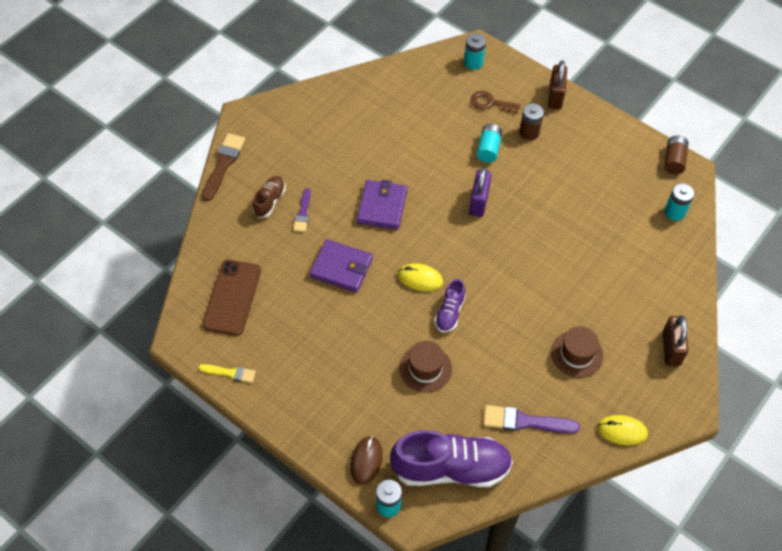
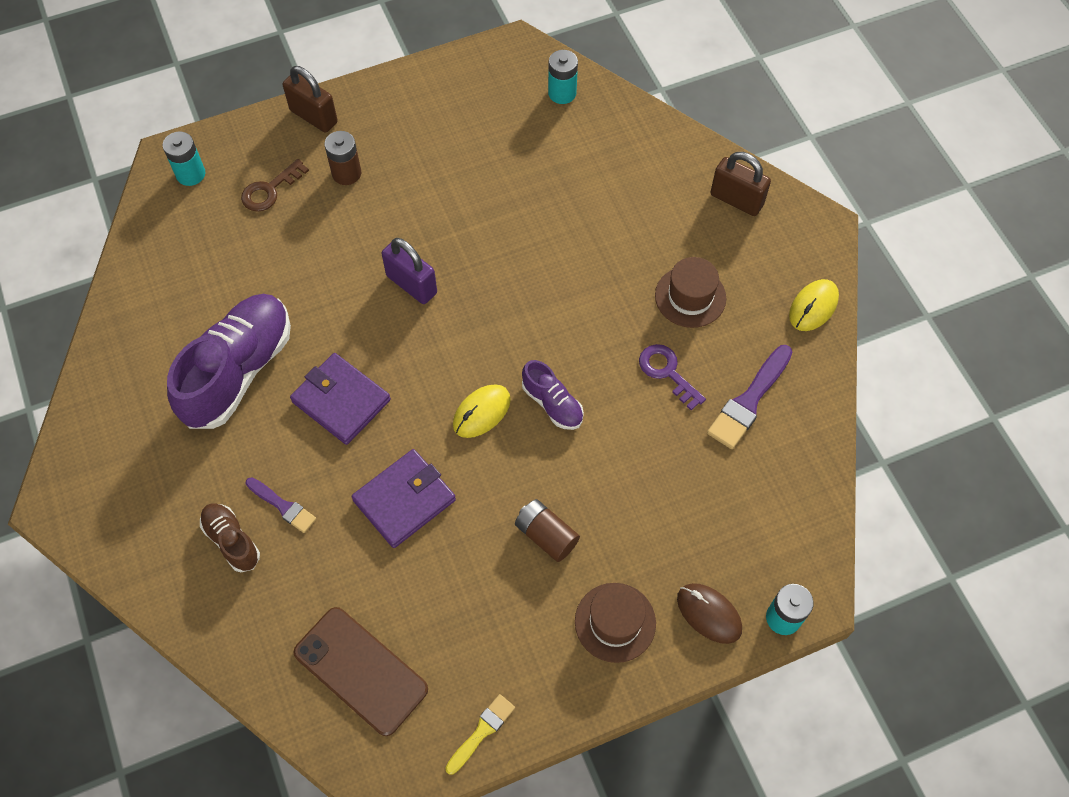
camera: 60 degrees left, 5 degrees up
brown brush [202,133,245,201] -> none
purple shoe [390,430,513,487] -> purple shoe moved to [167,294,291,429]
brown hat [399,341,452,393] -> brown hat moved to [575,583,656,663]
turquoise battery [477,124,502,163] -> none
brown battery [664,135,688,175] -> brown battery moved to [515,499,580,562]
none -> purple key [639,344,706,410]

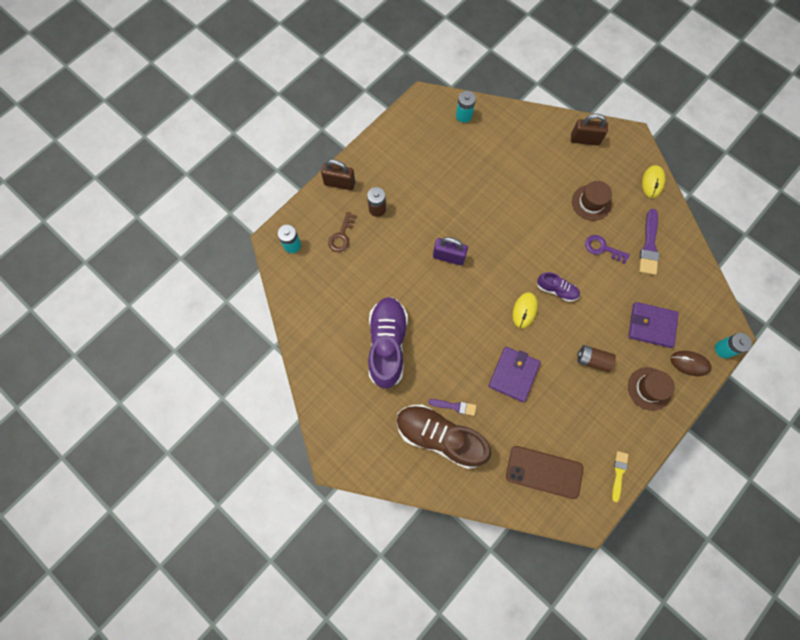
camera: 25 degrees left, 10 degrees up
brown shoe [200,503,260,572] -> brown shoe [396,405,491,469], size x2.03
purple wallet [290,353,391,445] -> purple wallet moved to [628,302,679,348]

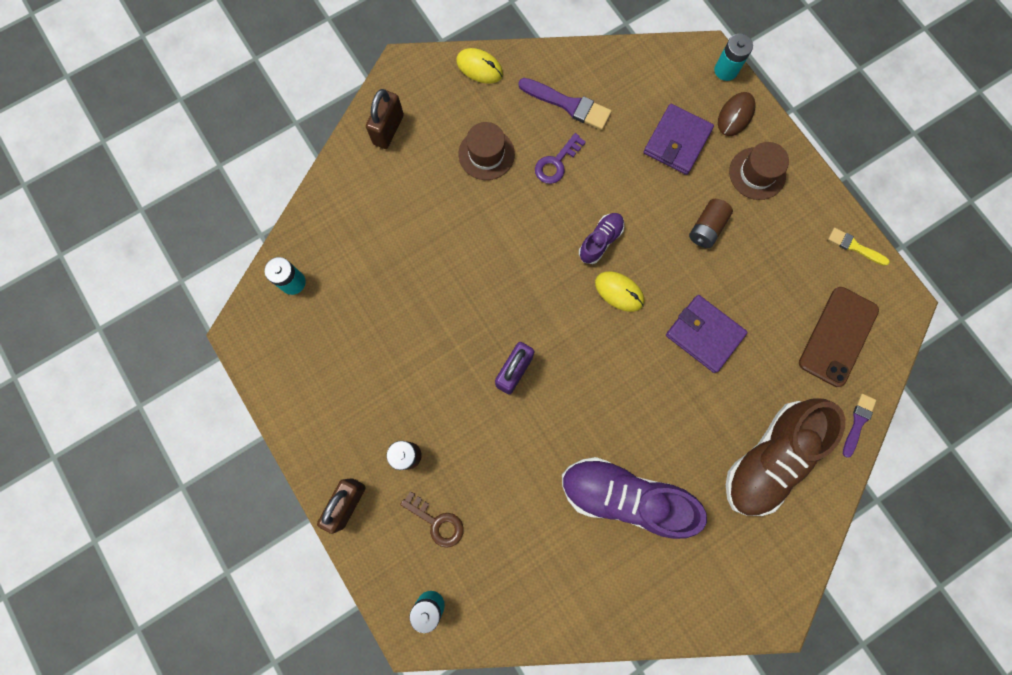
camera: 75 degrees left, 5 degrees up
purple brush [428,399,476,416] -> purple brush moved to [843,394,876,458]

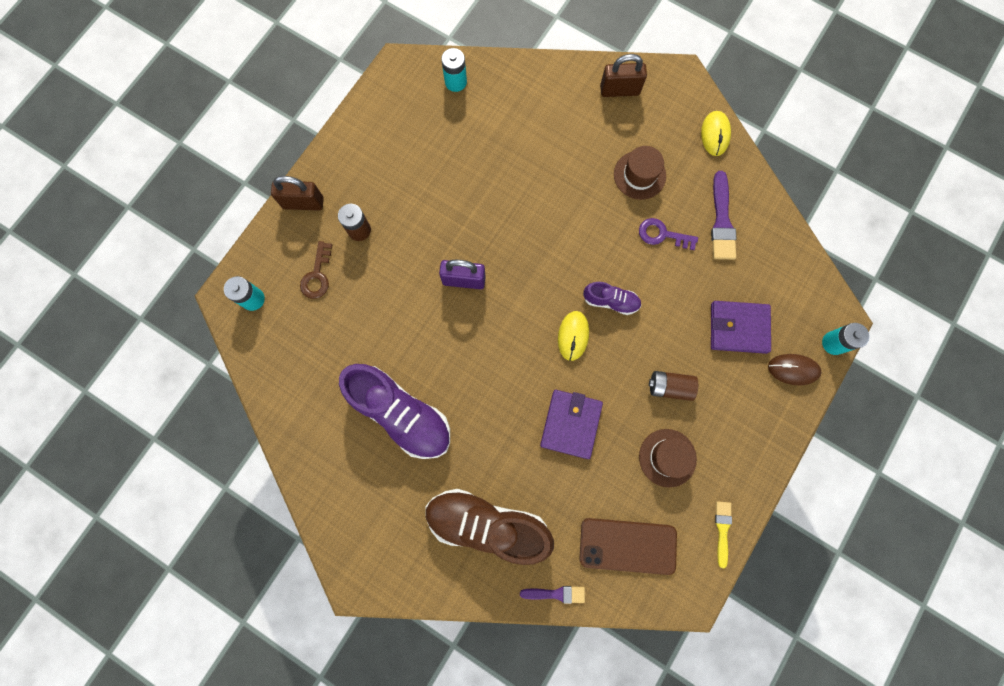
camera: 65 degrees right, 0 degrees up
purple shoe [562,457,707,539] -> purple shoe turned 135 degrees clockwise [339,364,450,459]
brown hat [729,142,789,200] -> brown hat moved to [639,429,697,488]

